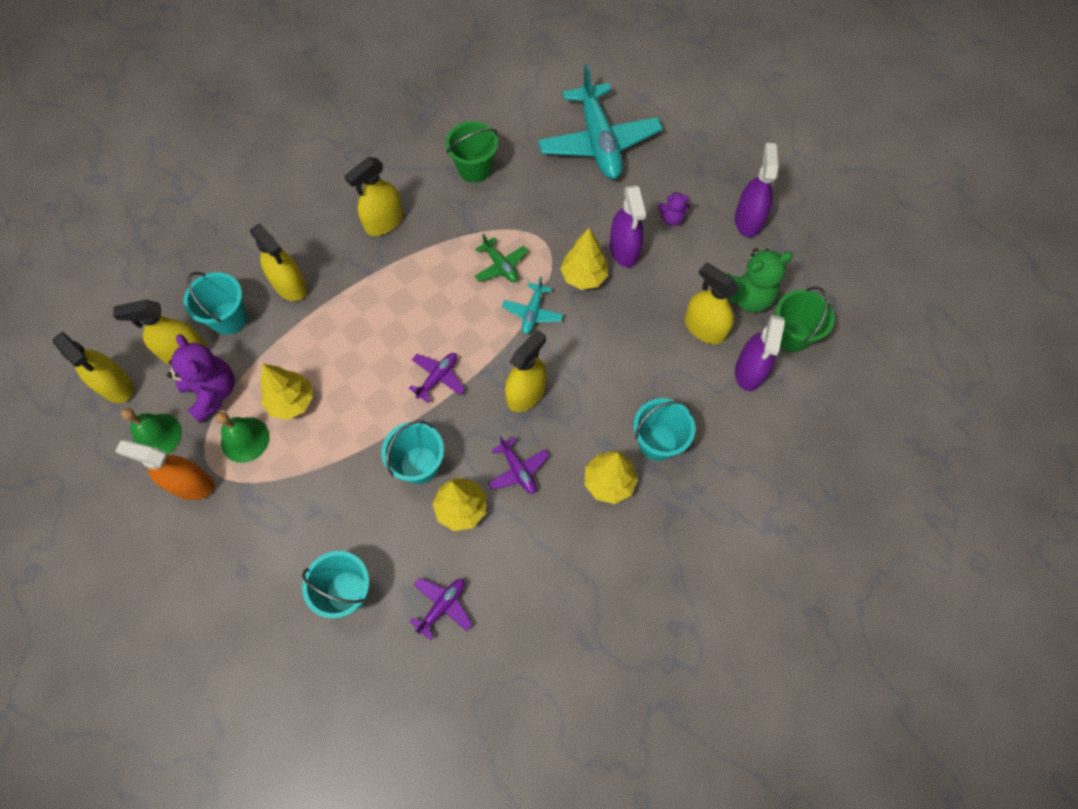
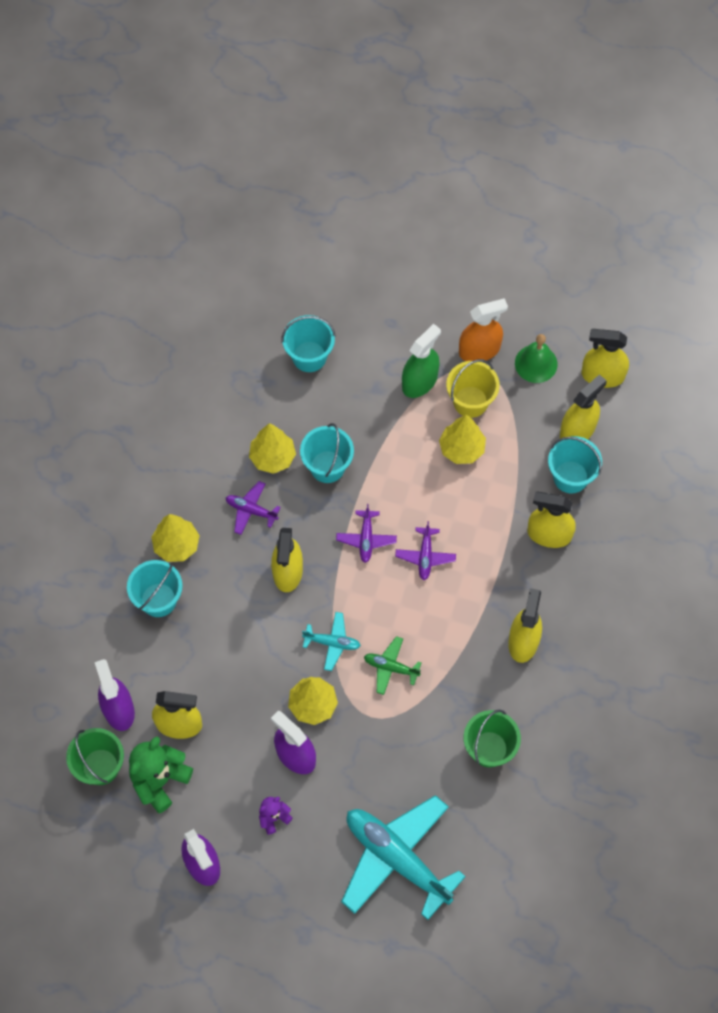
camera: 145 degrees right, 0 degrees up
purple teddy bear [167,334,234,423] -> none
green bell [216,412,269,463] -> yellow bucket [446,359,500,418]
purple plane [409,578,472,640] -> purple plane moved to [395,521,456,580]
turquoise plane [502,276,563,334] -> turquoise plane turned 120 degrees clockwise [302,612,361,671]
none -> green spray bottle [402,324,441,398]

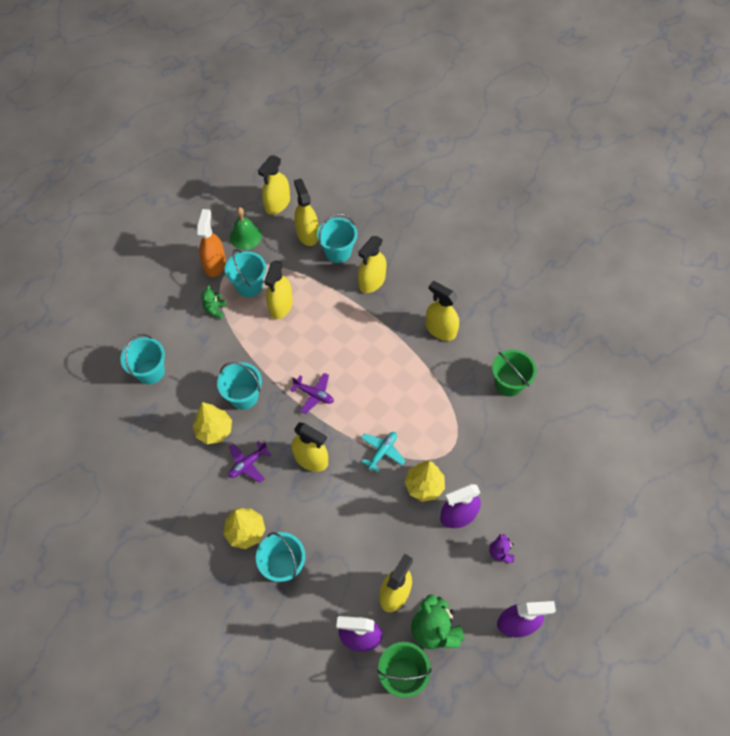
camera: 65 degrees left, 5 degrees down
turquoise plane [341,795,466,920] -> none
green plane [364,636,422,695] -> none
purple plane [395,521,456,580] -> none
green spray bottle [402,324,441,398] -> green teddy bear [201,285,226,319]
yellow tree [439,415,486,464] -> yellow spray bottle [264,260,293,319]
yellow bucket [446,359,500,418] -> turquoise bucket [225,249,266,297]

